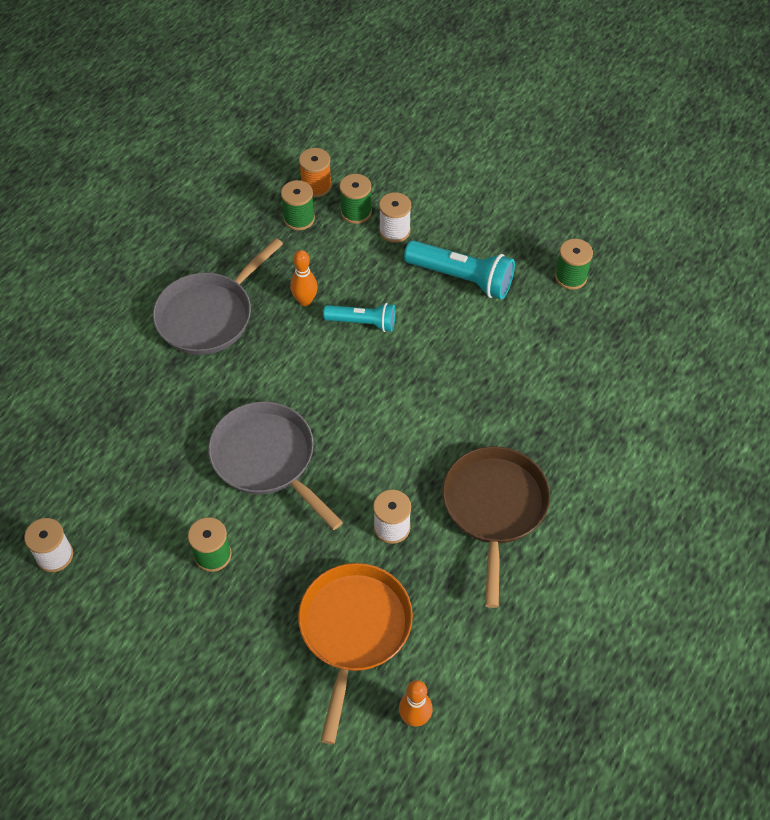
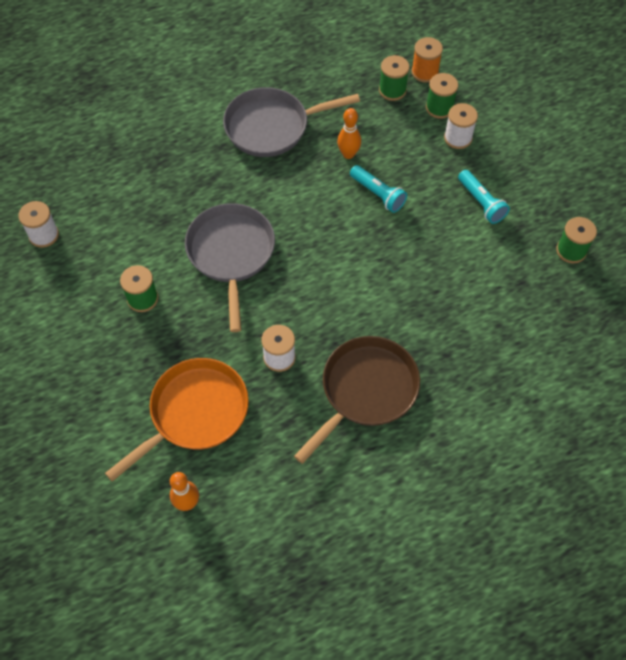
camera: 35 degrees right, 5 degrees up
turquoise flashlight [404,241,515,299] -> turquoise flashlight [458,170,510,224], size x0.64

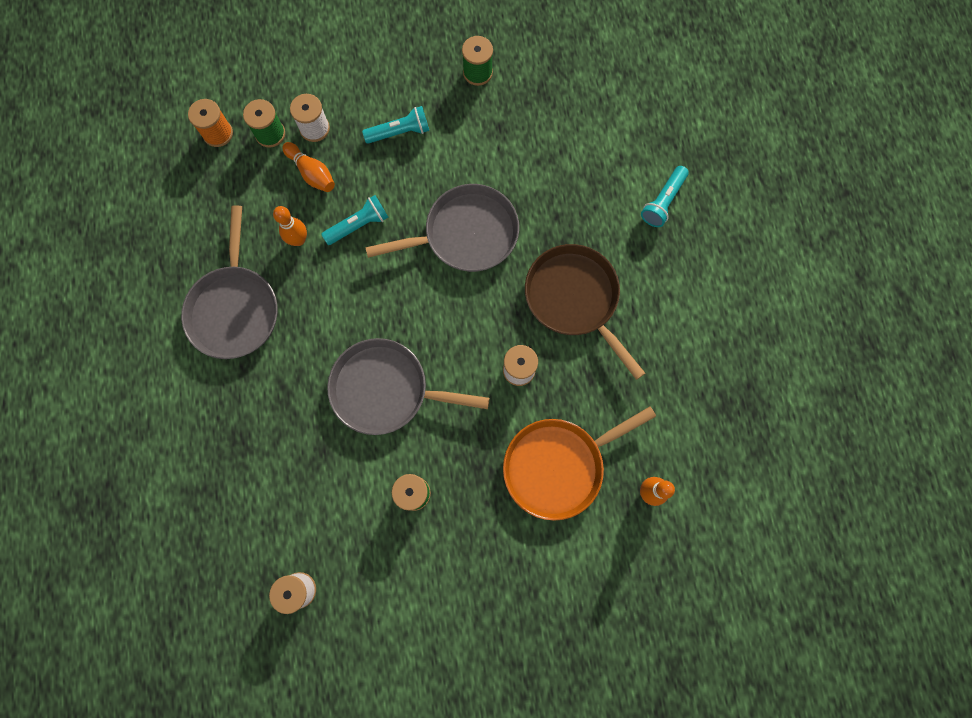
camera: 75 degrees left, 15 degrees up
orange pan [105,358,249,482] -> orange pan turned 90 degrees counterclockwise [503,406,656,521]
green spool [379,55,410,101] -> none
none -> orange bowling pin [282,142,335,192]
none -> grey pan [365,184,519,272]
none -> turquoise flashlight [641,166,689,227]

